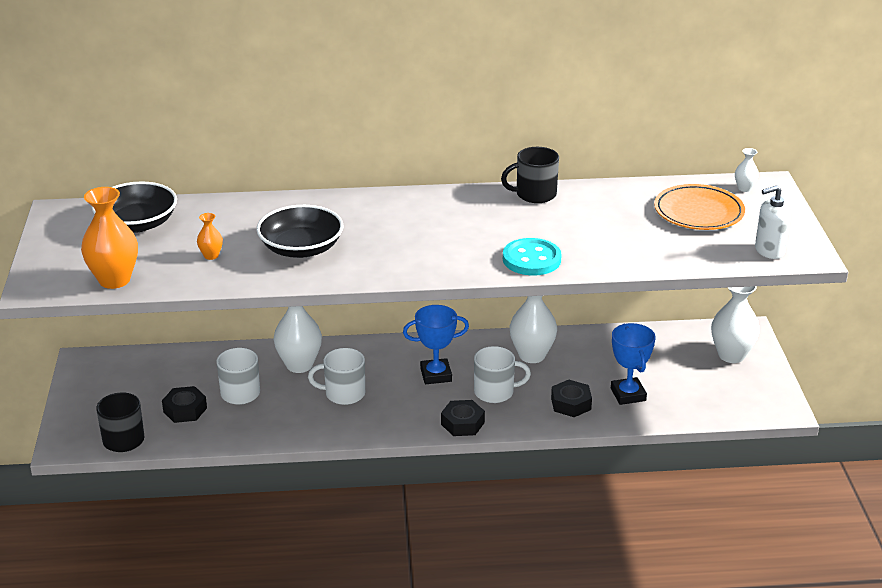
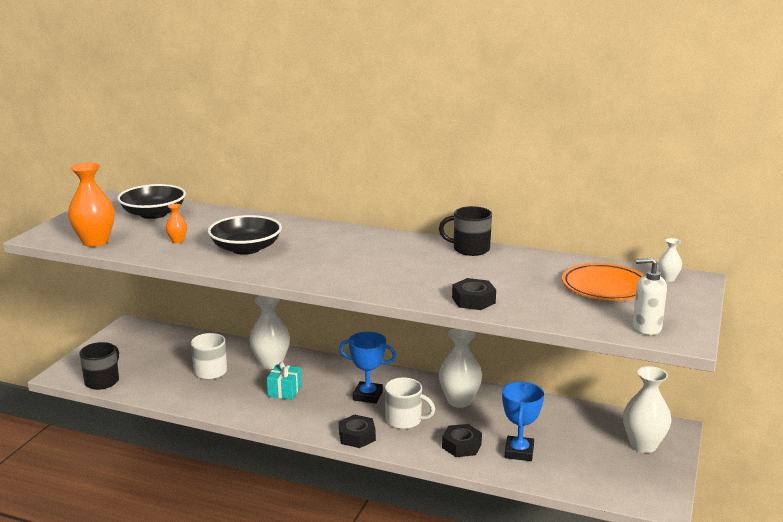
camera: 25 degrees right, 10 degrees down
black nut [162,386,207,423] -> black nut moved to [452,278,496,310]
white mug [308,348,365,405] -> turquoise gift [267,362,302,400]
turquoise button [503,238,562,276] -> none

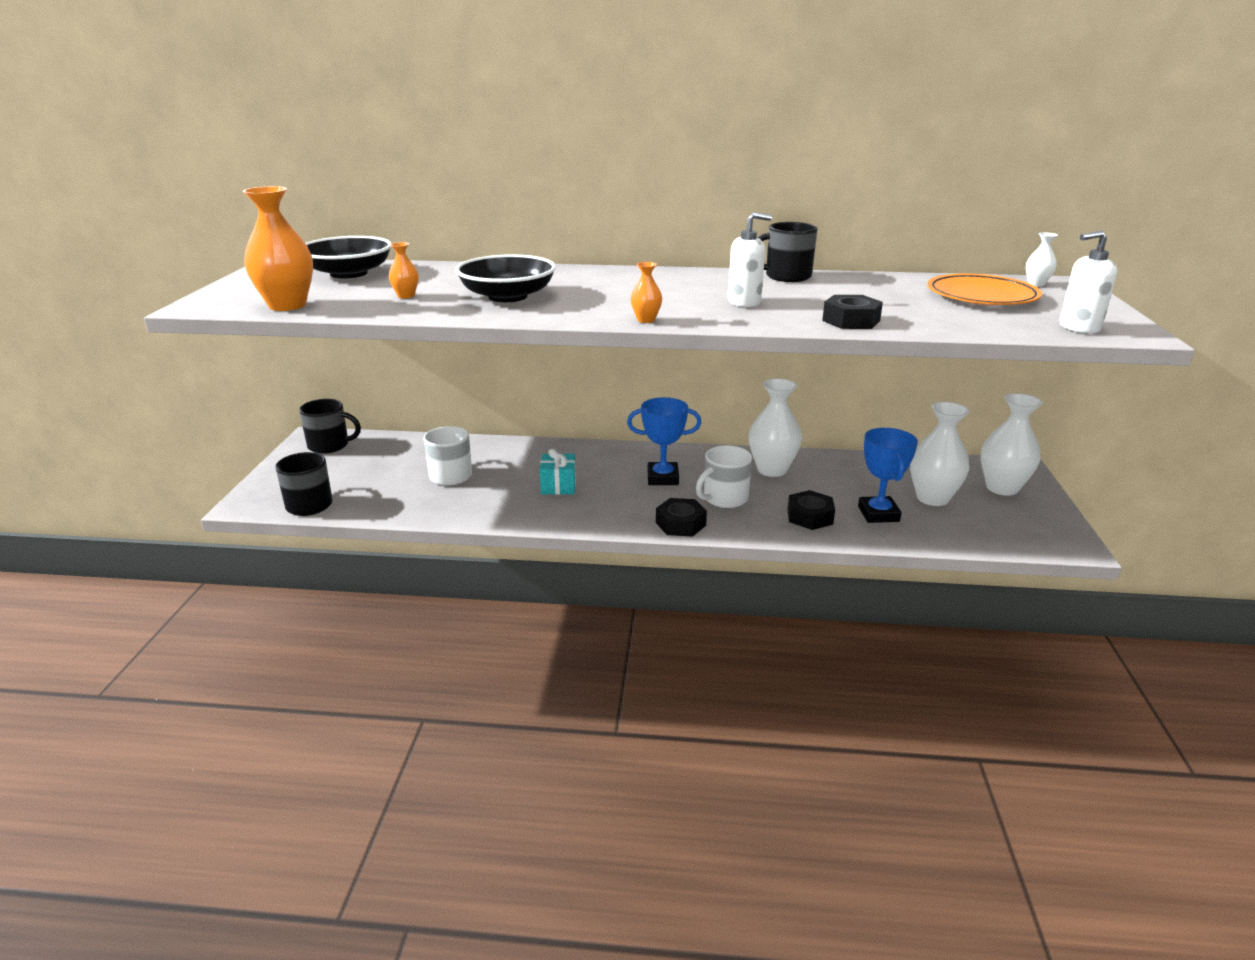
camera: 15 degrees left, 5 degrees up
white vase [249,296,290,369] -> white vase moved to [910,402,970,506]
white mug [385,378,435,429] -> white mug turned 135 degrees clockwise [696,445,752,508]
none -> black mug [299,399,361,454]
none -> orange vase [631,262,662,323]
none -> white soap dispenser [728,212,772,307]

